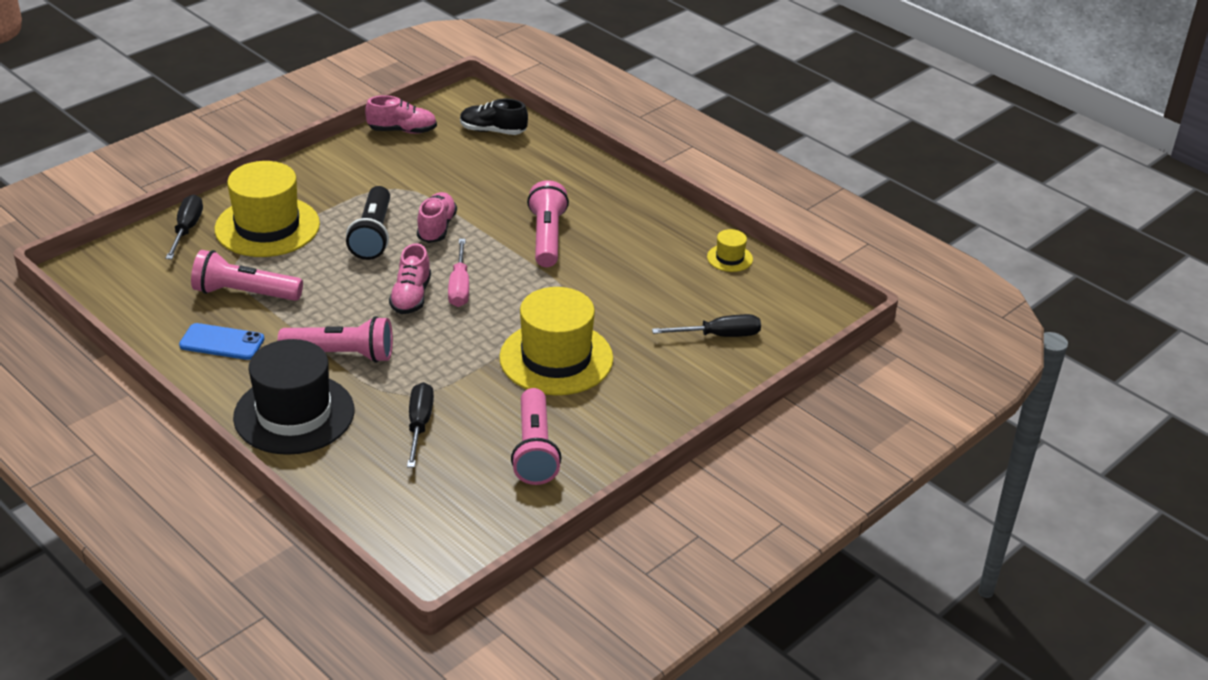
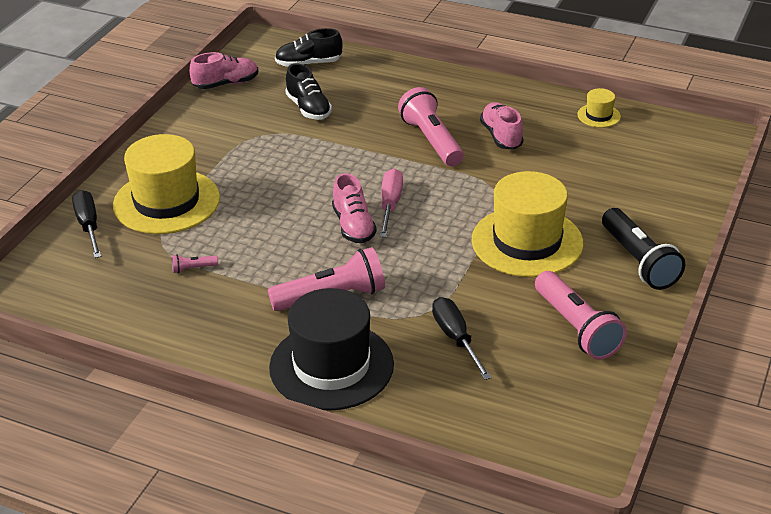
camera: 20 degrees left, 0 degrees up
blue phone [179,323,264,360] -> none
pink flashlight [191,250,303,301] -> pink flashlight [172,254,218,273], size x0.41
black flashlight [346,186,390,260] -> black flashlight moved to [602,208,685,290]
pink shoe [417,192,457,243] -> pink shoe moved to [480,102,524,150]
pink screwdriver [448,239,469,307] -> pink screwdriver turned 150 degrees counterclockwise [380,168,403,237]
black screwdriver [652,314,761,337] -> none
none -> black shoe [285,63,332,120]

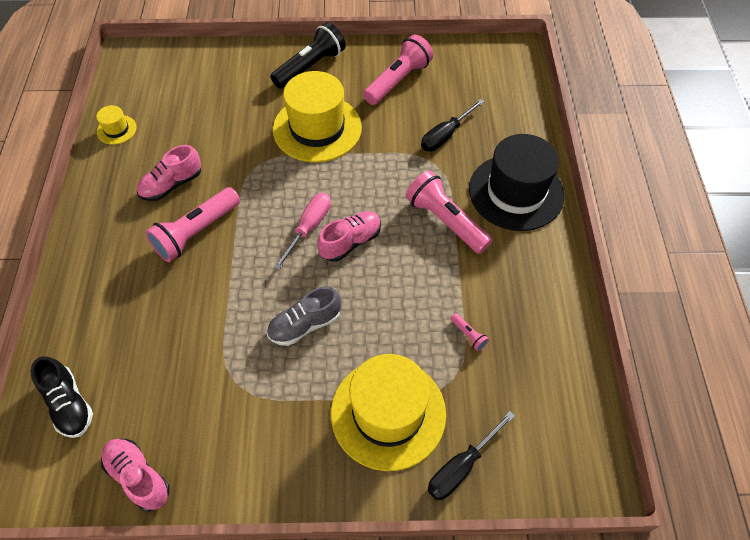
camera: 115 degrees left, 20 degrees up
black shoe [285,63,332,120] -> none
pink screwdriver [380,168,403,237] -> pink screwdriver turned 135 degrees clockwise [274,193,331,270]
none -> grey shoe [267,287,341,346]

